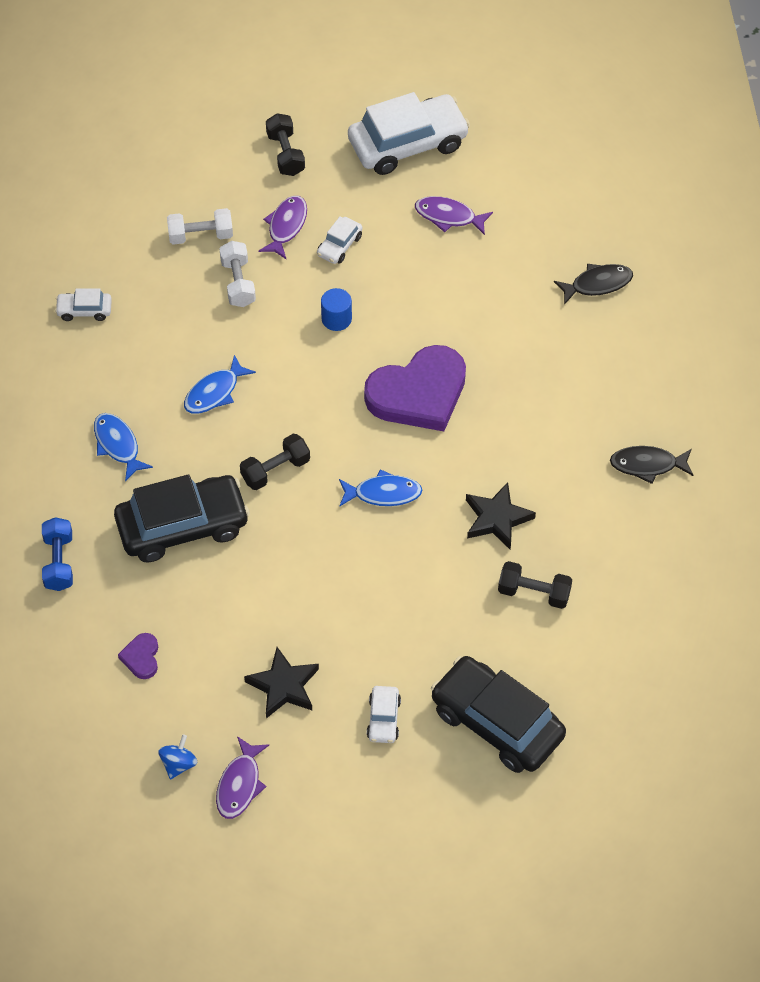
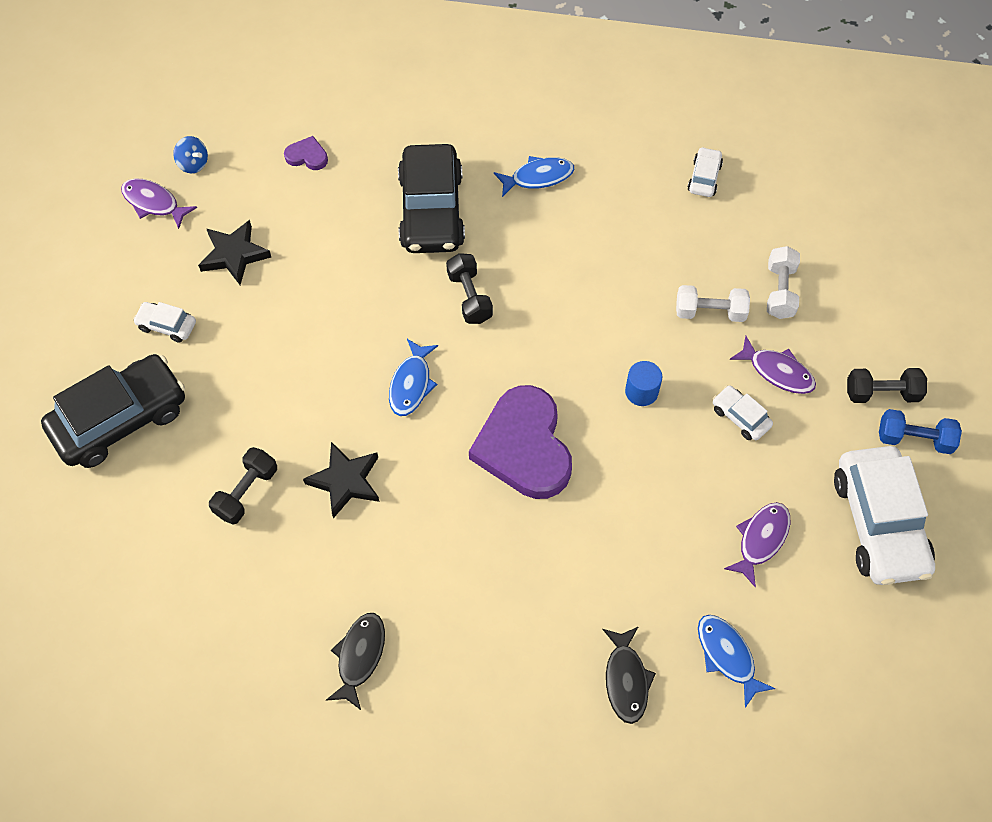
camera: 105 degrees right, 5 degrees up
blue dumbbell [42,517,73,591] -> blue dumbbell moved to [879,409,962,454]
blue fish [184,355,256,414] -> blue fish moved to [698,615,775,708]

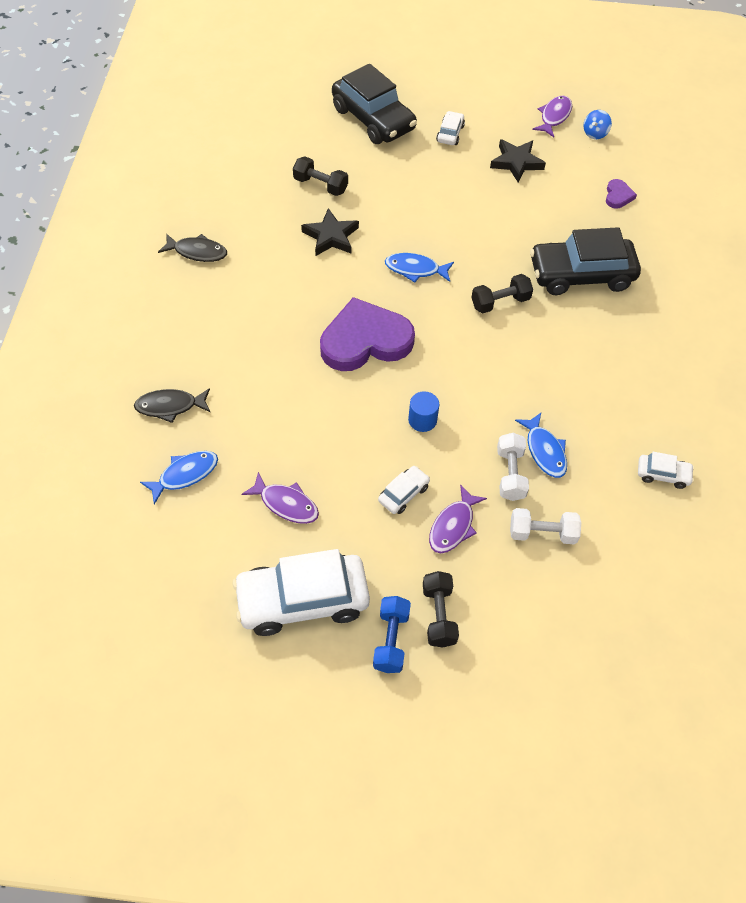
camera: 85 degrees right, 5 degrees down
blue fish [494,156,574,197] -> blue fish moved to [515,413,567,478]

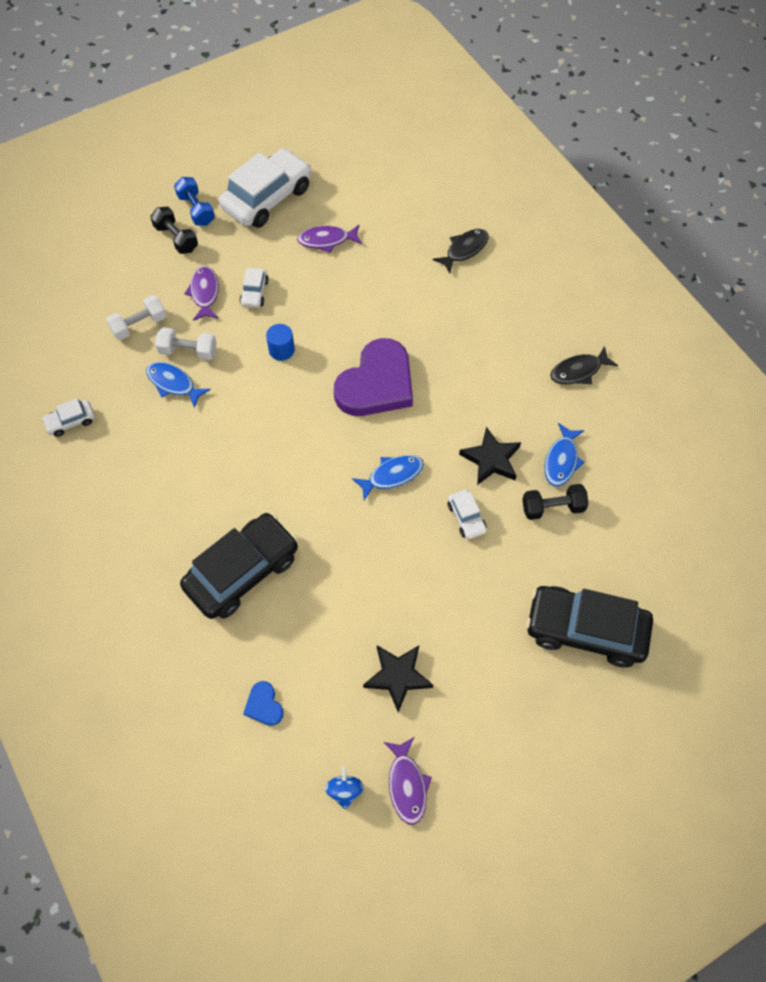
camera: 145 degrees right, 5 degrees up
blue fish [140,451,218,505] -> blue fish moved to [545,423,585,486]
white car [436,111,465,145] -> white car moved to [448,489,487,540]
black dumbbell [471,274,533,313] -> none
white dumbbell [497,433,529,501] -> white dumbbell turned 45 degrees counterclockwise [155,327,217,360]
purple heart [606,179,637,209] -> blue heart [243,681,284,726]

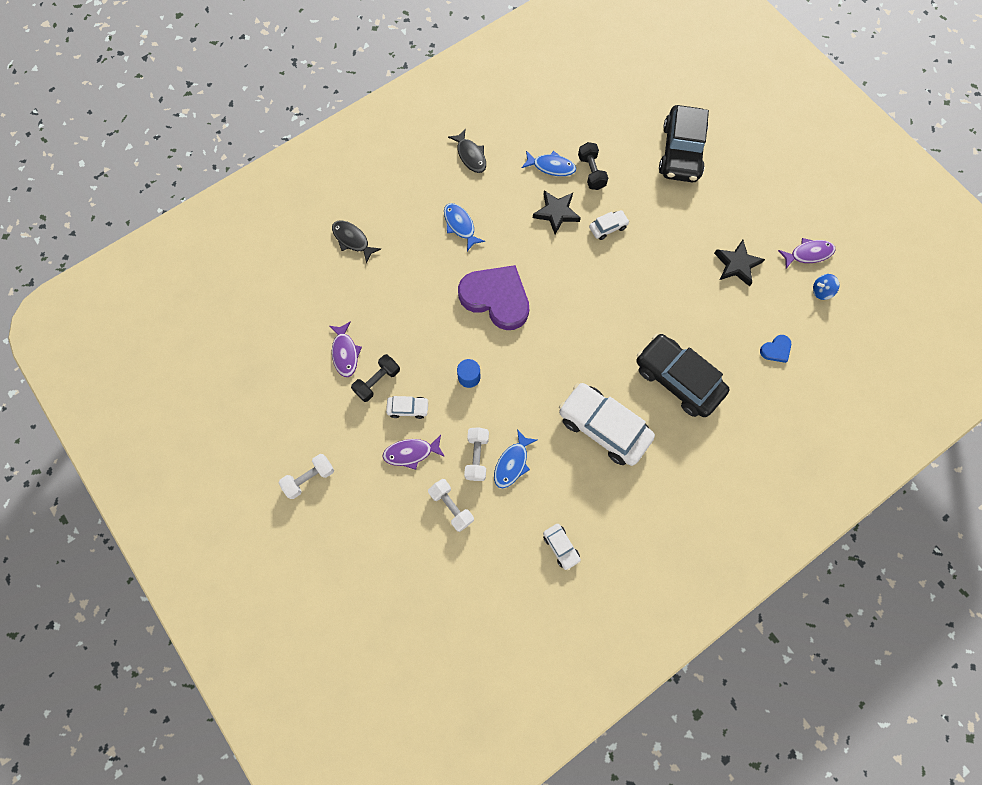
camera: 95 degrees left, 10 degrees up
black dumbbell [150,207,198,254] -> black dumbbell moved to [351,354,400,402]
blue dumbbell [174,177,215,226] -> white dumbbell [278,454,334,499]
white car [219,148,311,228] -> white car moved to [559,383,655,466]
blue fish [352,455,424,500] -> blue fish moved to [444,203,485,251]

